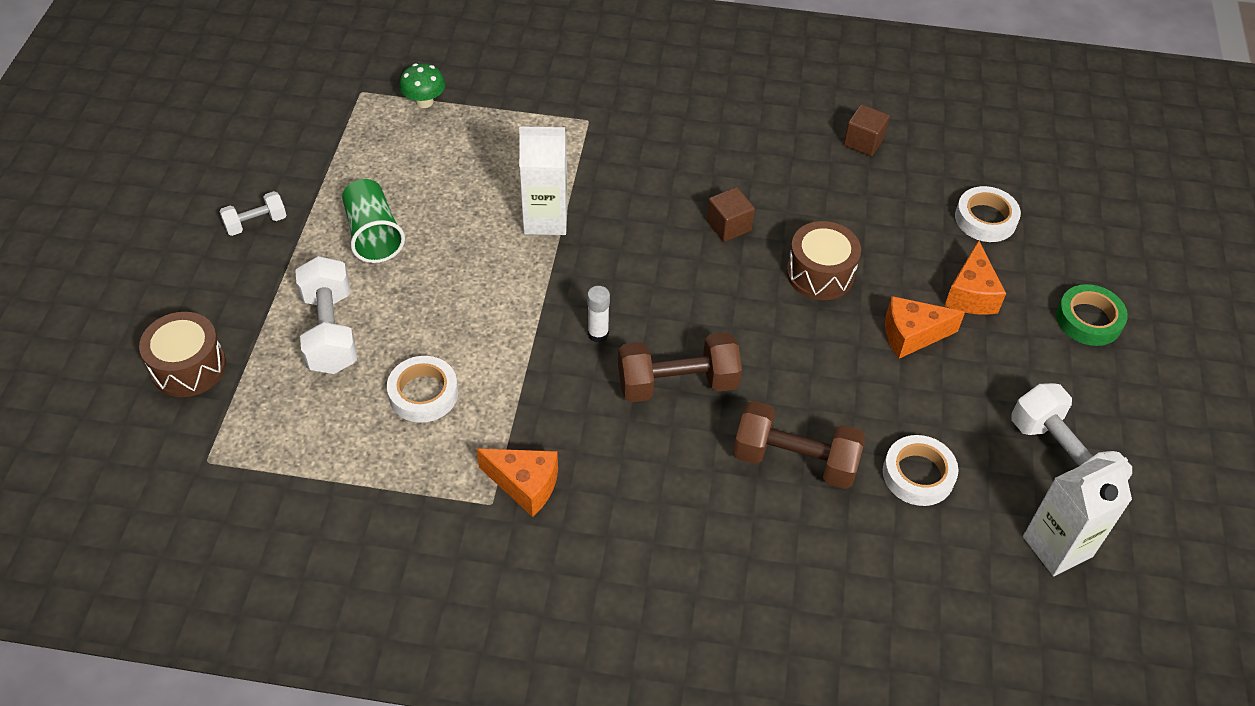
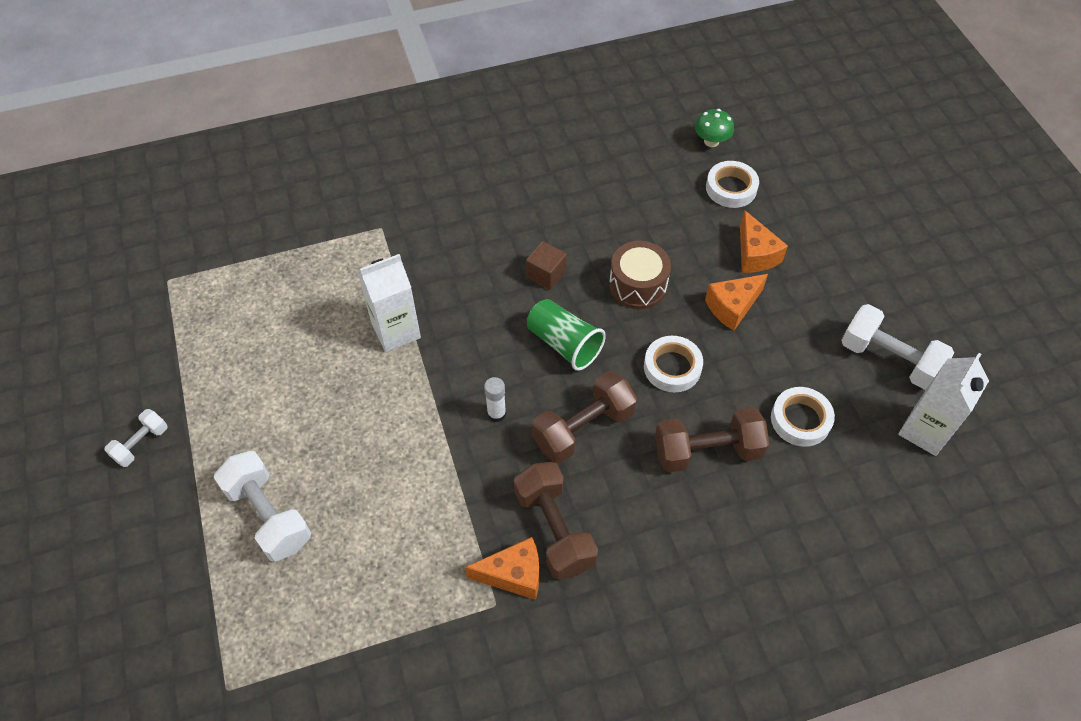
camera: 25 degrees left, 5 degrees up
brown drum [139,312,226,397] -> none
green cup [342,179,405,263] -> green cup moved to [527,299,606,371]
white tape [387,356,458,422] -> white tape moved to [644,336,703,393]
green mushroom [399,63,445,108] -> green mushroom moved to [695,109,734,147]
brown cube [844,104,890,156] -> none
green tape [1056,284,1128,346] -> none
none -> brown dumbbell [514,462,598,580]

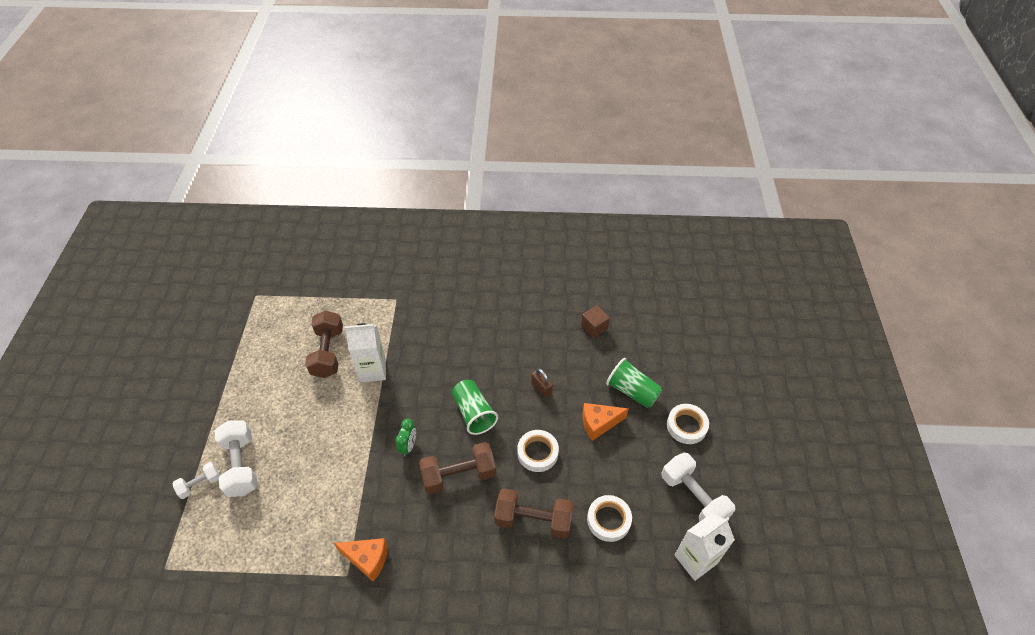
camera: 20 degrees right, 5 degrees down
white dumbbell [104,409,167,467] -> white dumbbell moved to [173,462,220,499]
white glue stick [484,377,506,422] -> green clock [395,419,416,457]
brown dumbbell [514,462,598,580] -> brown dumbbell moved to [305,310,343,378]
brown cube [526,241,567,290] -> brown cube moved to [581,305,610,338]
brown drum [609,241,671,309] -> brown padlock [531,368,553,398]
green mushroom [695,109,734,147] -> none
white tape [706,161,759,208] -> white tape moved to [667,404,709,444]
orange cheese [740,210,788,273] -> green cup [606,358,662,408]

